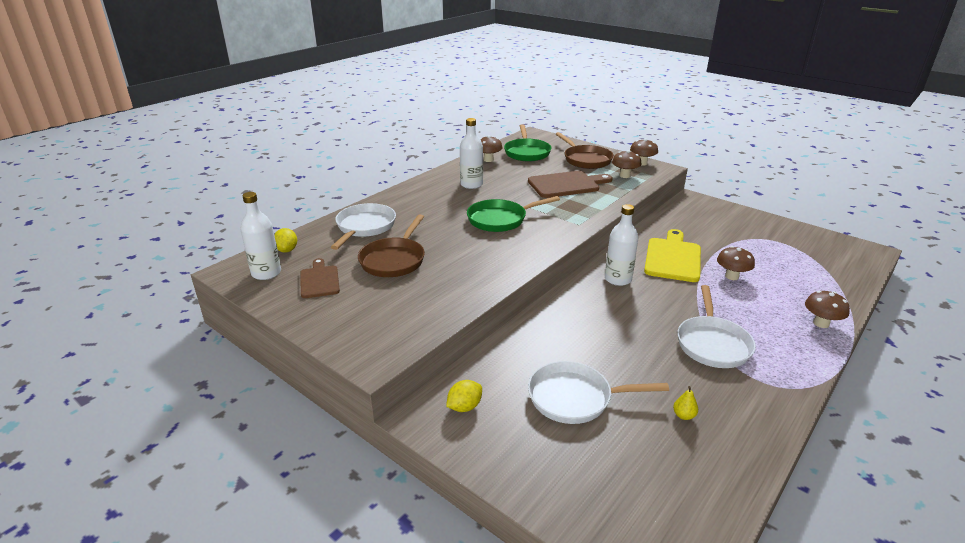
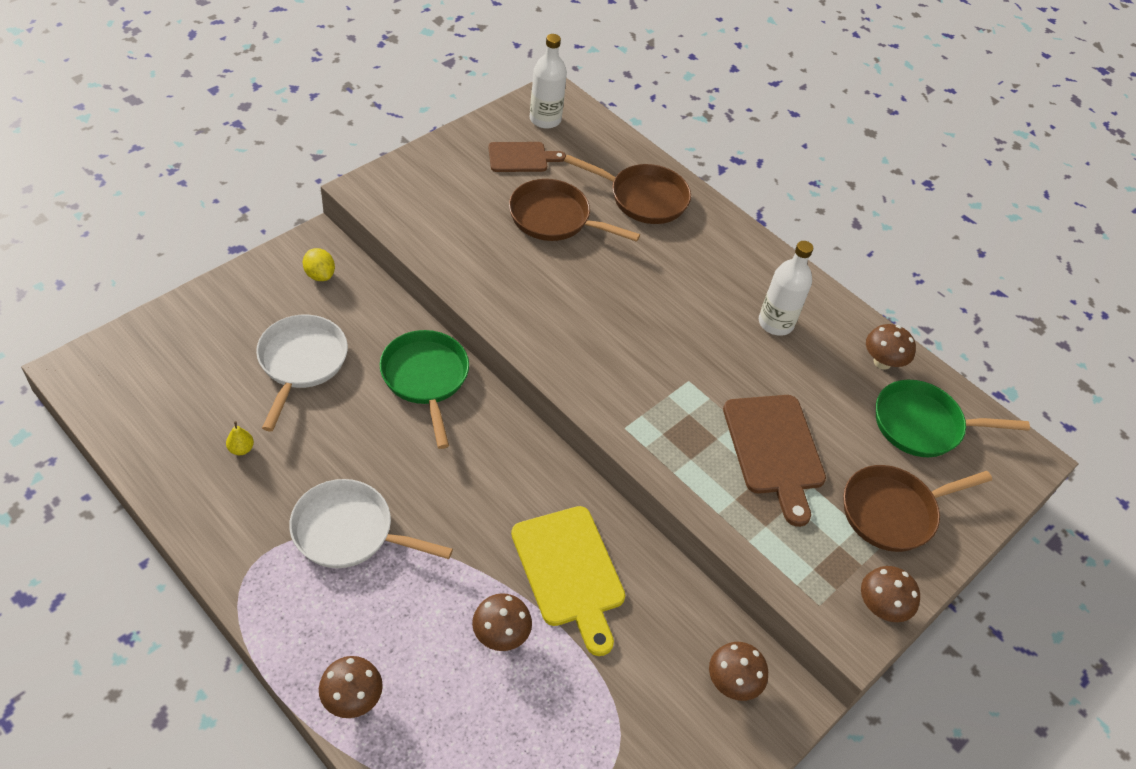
camera: 90 degrees right, 20 degrees up
yellow lemon [274,228,297,252] -> none
white pan [331,203,396,250] -> brown pan [564,154,691,224]
green pan [467,196,560,232] -> green pan moved to [380,330,469,449]
white bottle [605,204,638,286] -> none
brown mushroom [612,150,641,178] -> brown mushroom moved to [709,642,768,701]
yellow cutting board [644,229,701,282] -> yellow cutting board turned 45 degrees clockwise [511,506,625,656]

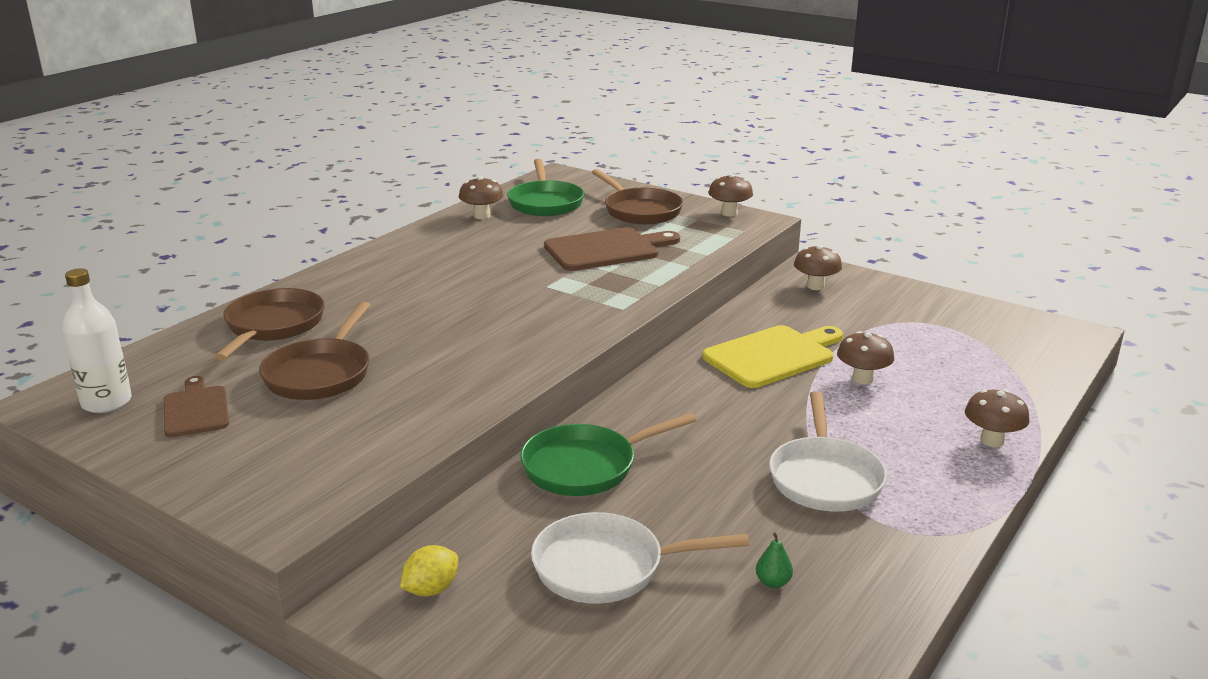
camera: 95 degrees left, 25 degrees down
yellow pear [226,421,254,455] -> green pear [756,533,793,588]
white bottle [759,241,813,336] -> none

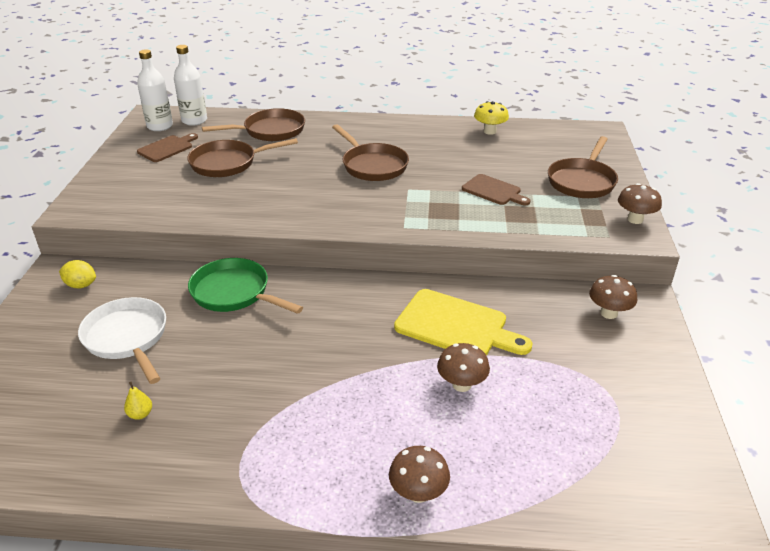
camera: 60 degrees right, 10 degrees up
brown mushroom [459,176,504,219] -> yellow mushroom [474,101,509,135]
green pan [507,159,584,216] -> none
brown cutting board [544,227,680,271] -> brown cutting board [462,174,530,205], size x0.62
green pear [756,533,793,588] -> yellow pear [124,382,152,420]
white pan [769,391,887,512] -> none
none -> white bottle [174,45,207,126]
none -> brown pan [332,124,409,181]

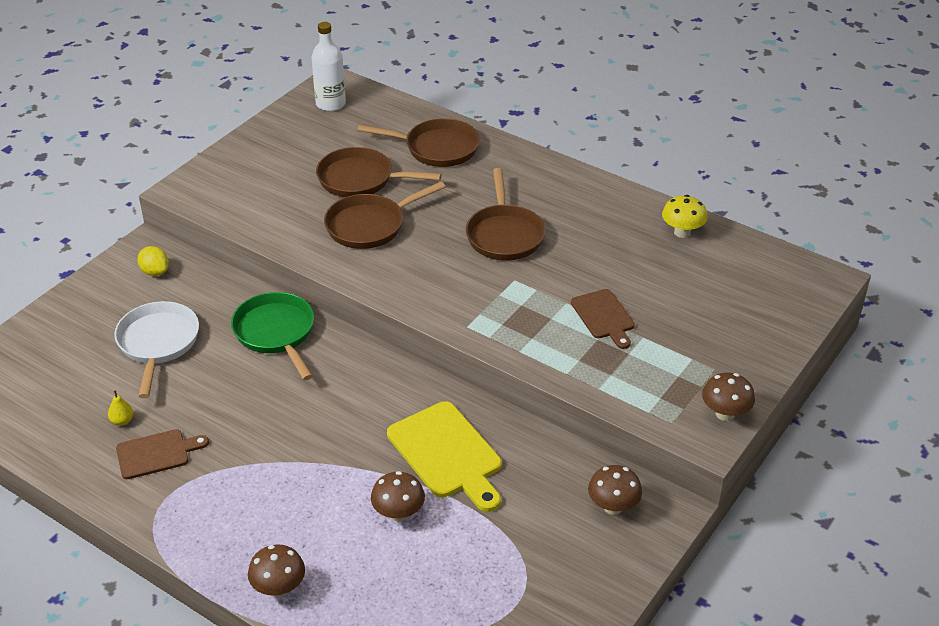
camera: 30 degrees right, 5 degrees up
brown cutting board [137,133,198,162] -> brown cutting board moved to [116,429,209,479]
white bottle [174,45,207,126] -> none
brown pan [548,136,618,198] -> brown pan moved to [324,182,445,249]

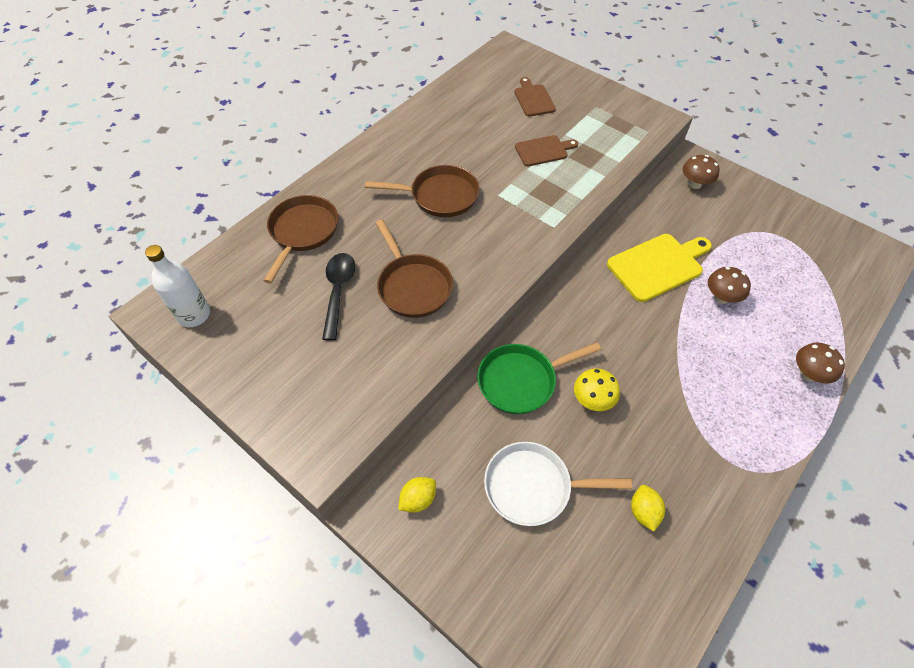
camera: 85 degrees left, 15 degrees up
yellow pear [108,390,133,426] -> yellow lemon [631,485,665,532]
brown cutting board [116,429,209,479] -> brown cutting board moved to [514,77,556,116]
brown pan [316,147,442,197] -> black spoon [322,253,355,341]
yellow mushroom [662,195,708,238] -> yellow mushroom moved to [574,368,620,411]
brown mushroom [702,372,755,421] -> none

